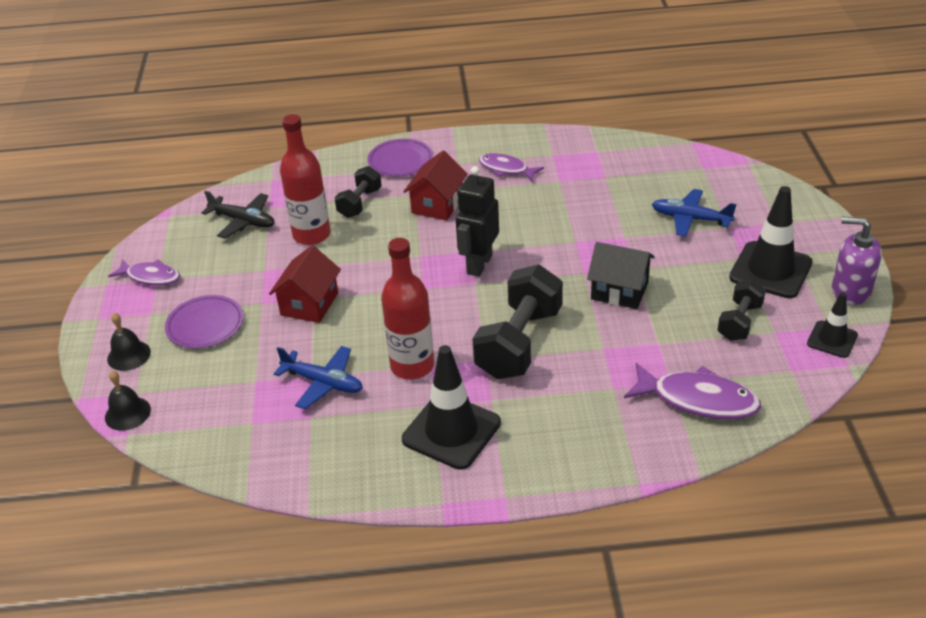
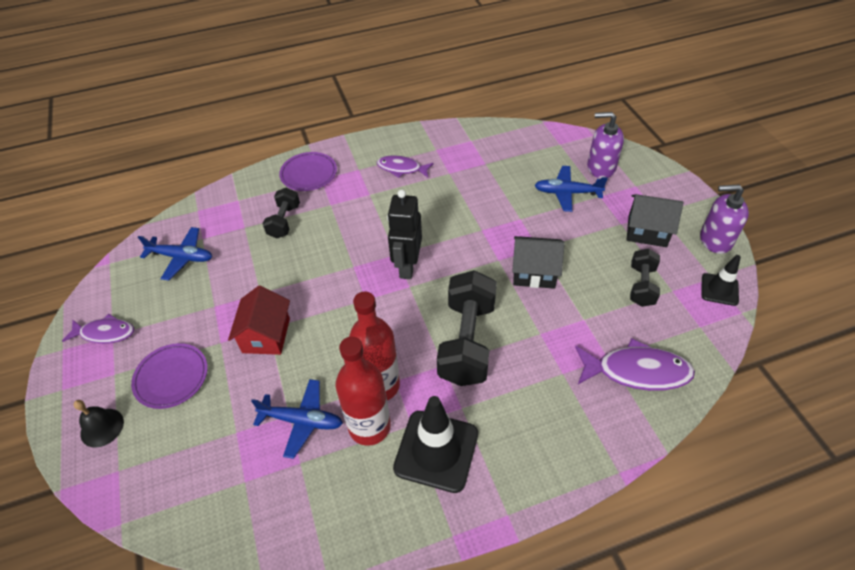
camera: 15 degrees left, 10 degrees up
black bell [105,370,151,431] -> none
black plane [202,190,275,239] -> blue plane [138,227,212,281]
red bottle [280,114,331,245] -> red bottle moved to [335,337,391,446]
red house [403,151,468,221] -> none
black traffic cone [729,186,813,298] -> black house [627,194,683,247]
none -> purple soap dispenser [587,112,624,178]

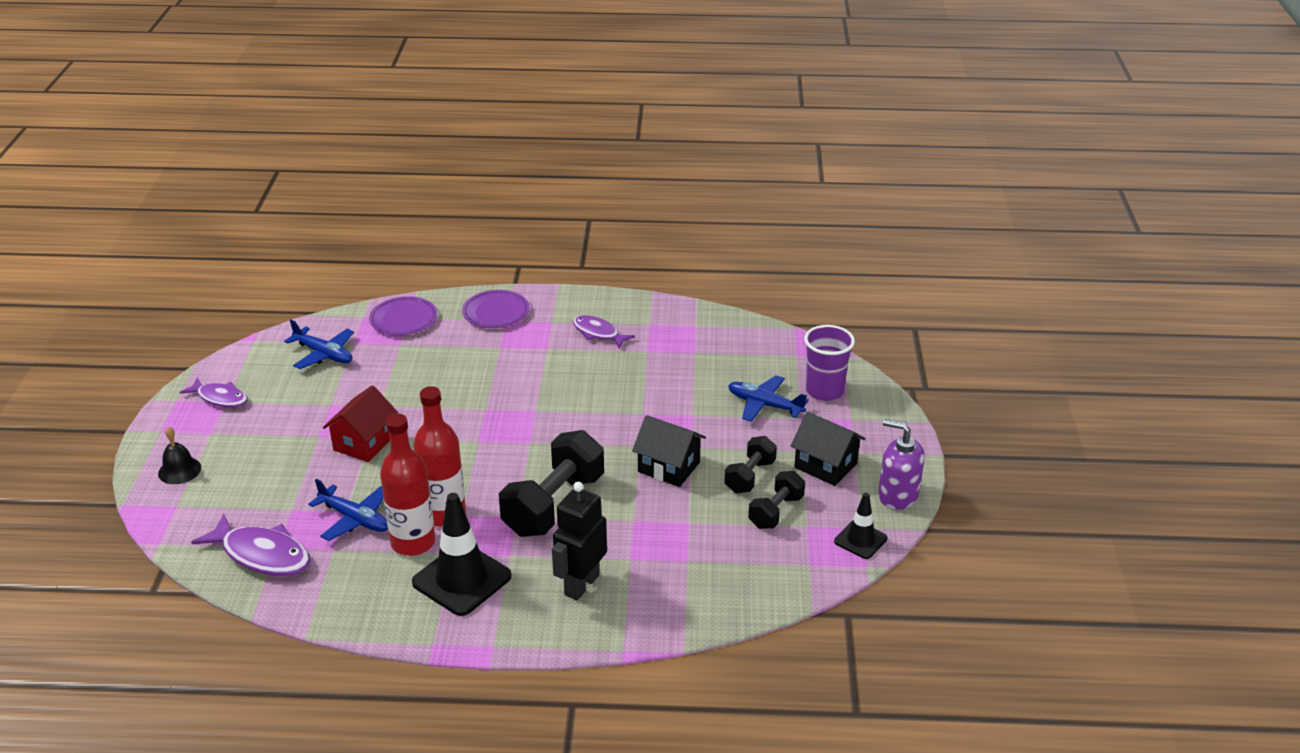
camera: 20 degrees right, 15 degrees down
purple plate [131,343,208,409] -> purple plate moved to [369,296,438,335]
black dumbbell [263,187,300,238] -> black dumbbell moved to [724,436,777,493]
black robot [387,189,422,279] -> black robot moved to [552,482,607,600]
purple fish [575,338,695,391] -> purple fish moved to [191,513,311,576]
purple soap dispenser [587,112,624,178] -> purple cup [804,325,855,401]

